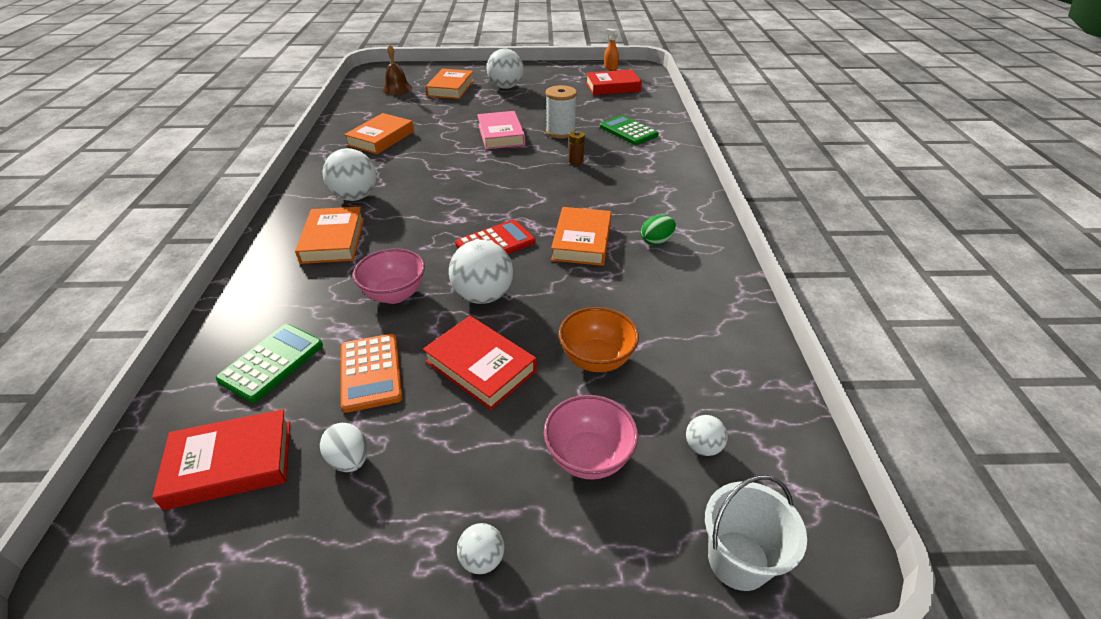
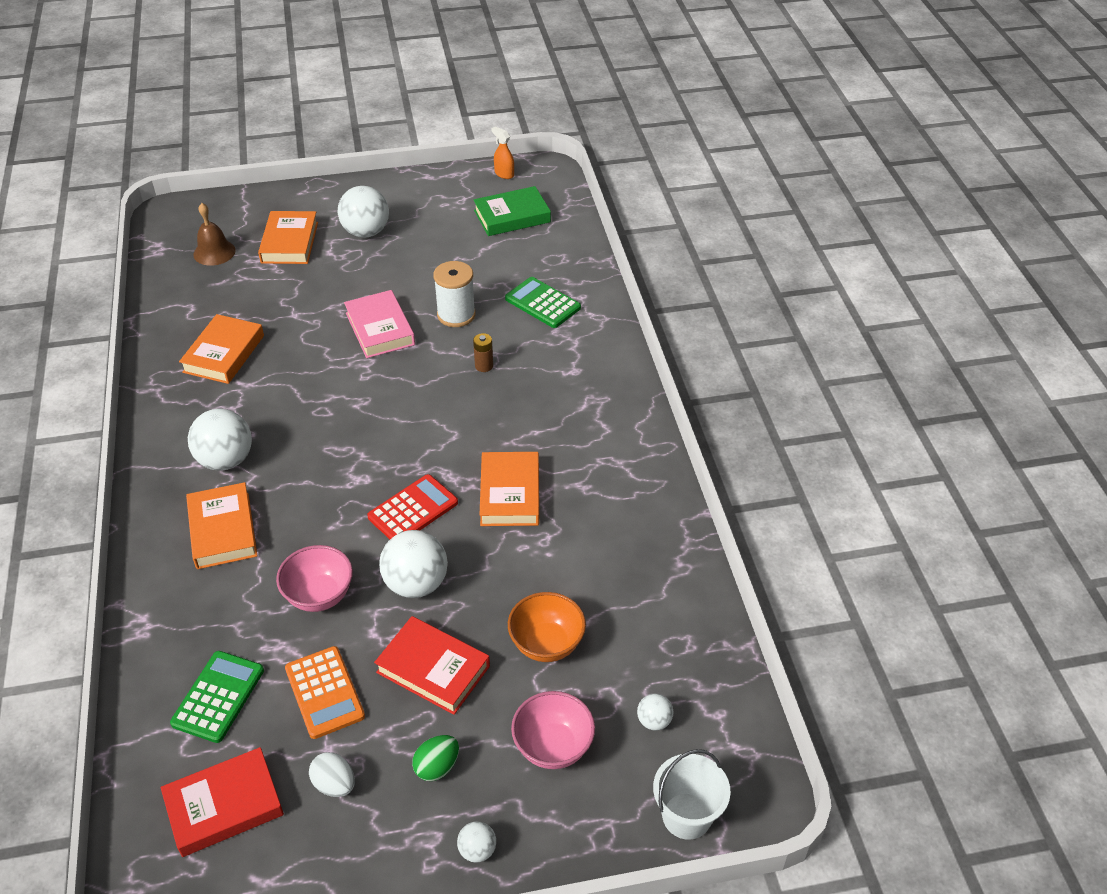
camera: 10 degrees left, 5 degrees up
red book [586,70,642,95] -> green book [474,186,551,236]
green egg [641,215,676,246] -> green egg moved to [412,735,459,781]

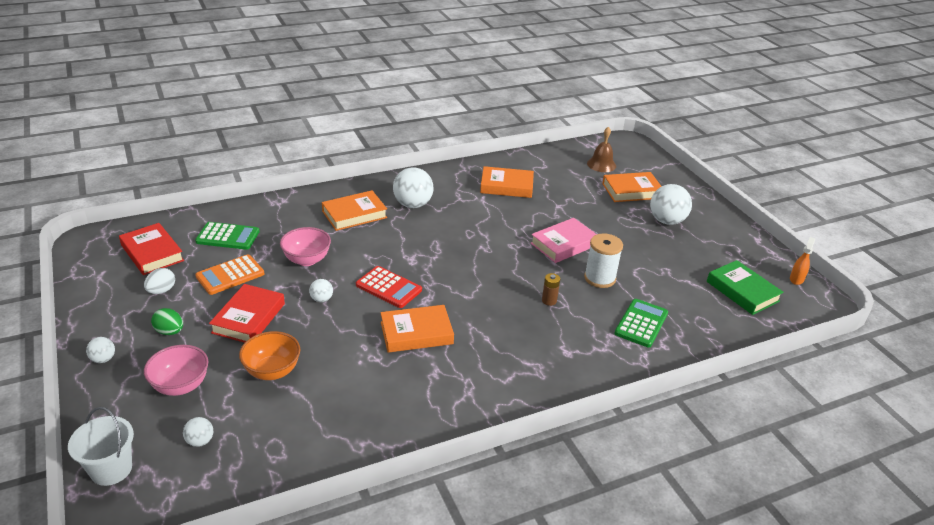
camera: 75 degrees right, 10 degrees down
white ball [379,530,448,598] -> white ball [309,279,333,302], size x0.49

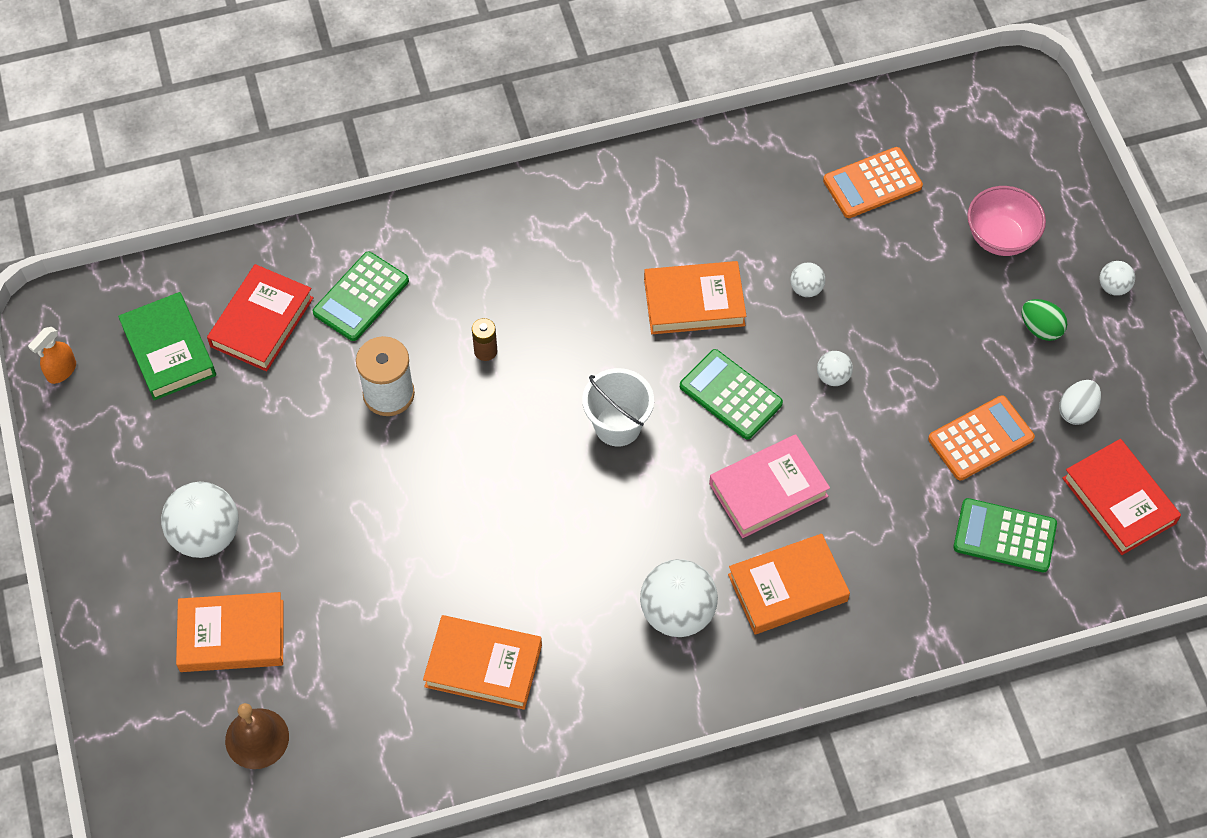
camera: 170 degrees left, 25 degrees up
white bucket [68,407,134,486] -> white bucket moved to [582,368,654,447]
white ball [183,417,213,447] -> white ball moved to [791,262,825,297]
red book [209,284,285,343] -> red book moved to [207,264,314,372]
orange bowl [239,331,300,380] -> none
pink bowl [280,227,331,266] -> none
red calculator [356,266,422,308] -> green calculator [680,349,783,439]
pink book [531,218,597,263] -> pink book moved to [709,434,830,538]
none -> orange calculator [823,147,923,218]

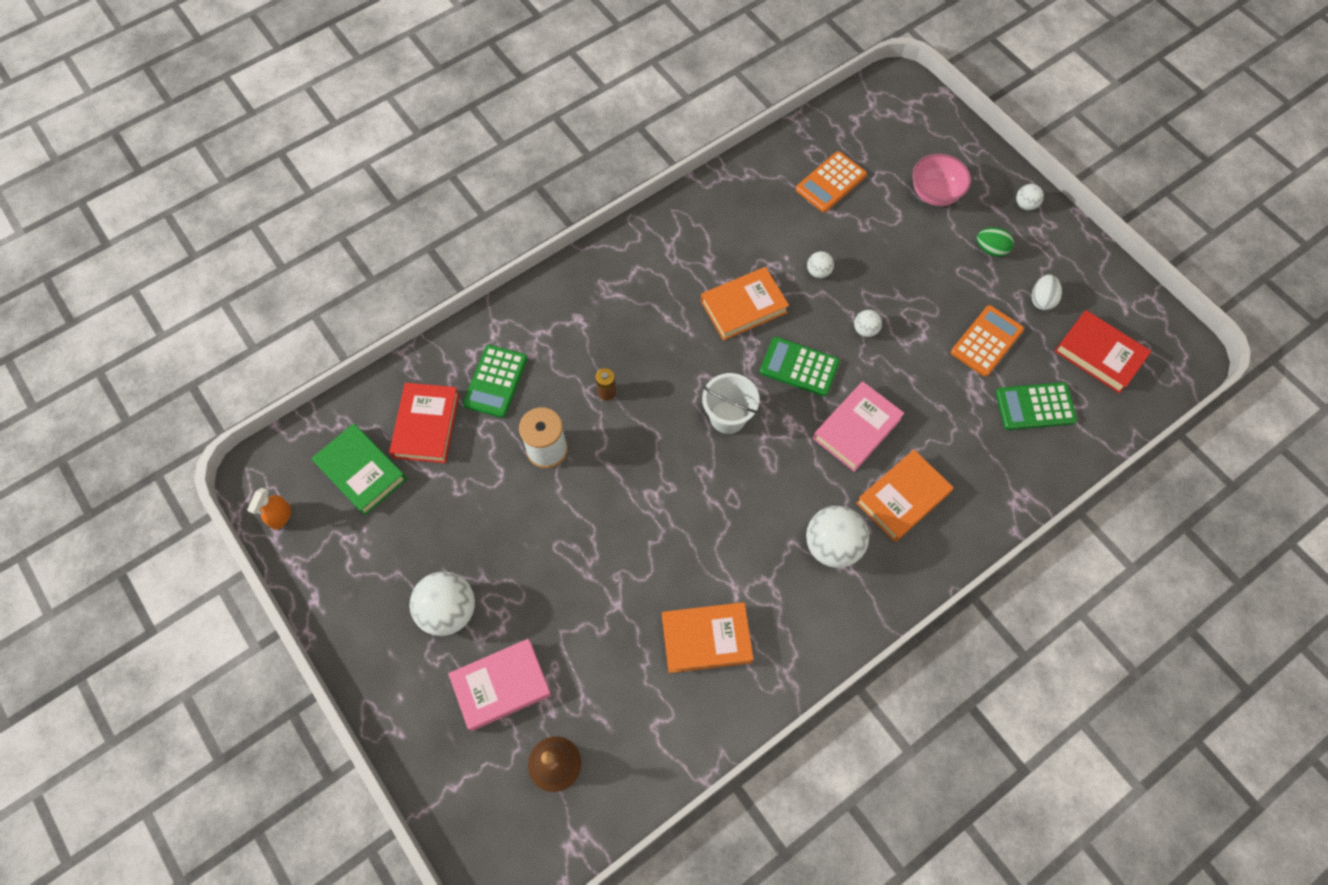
camera: 20 degrees left, 5 degrees up
orange book [176,592,283,672] -> pink book [448,639,551,731]

